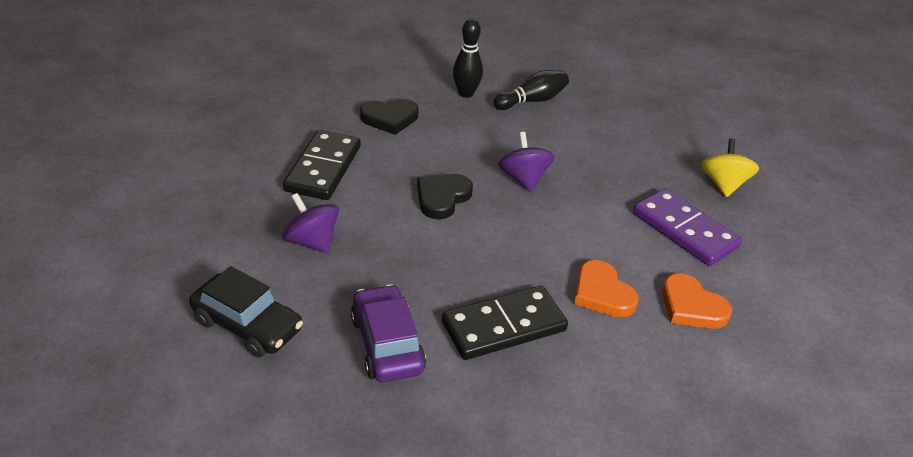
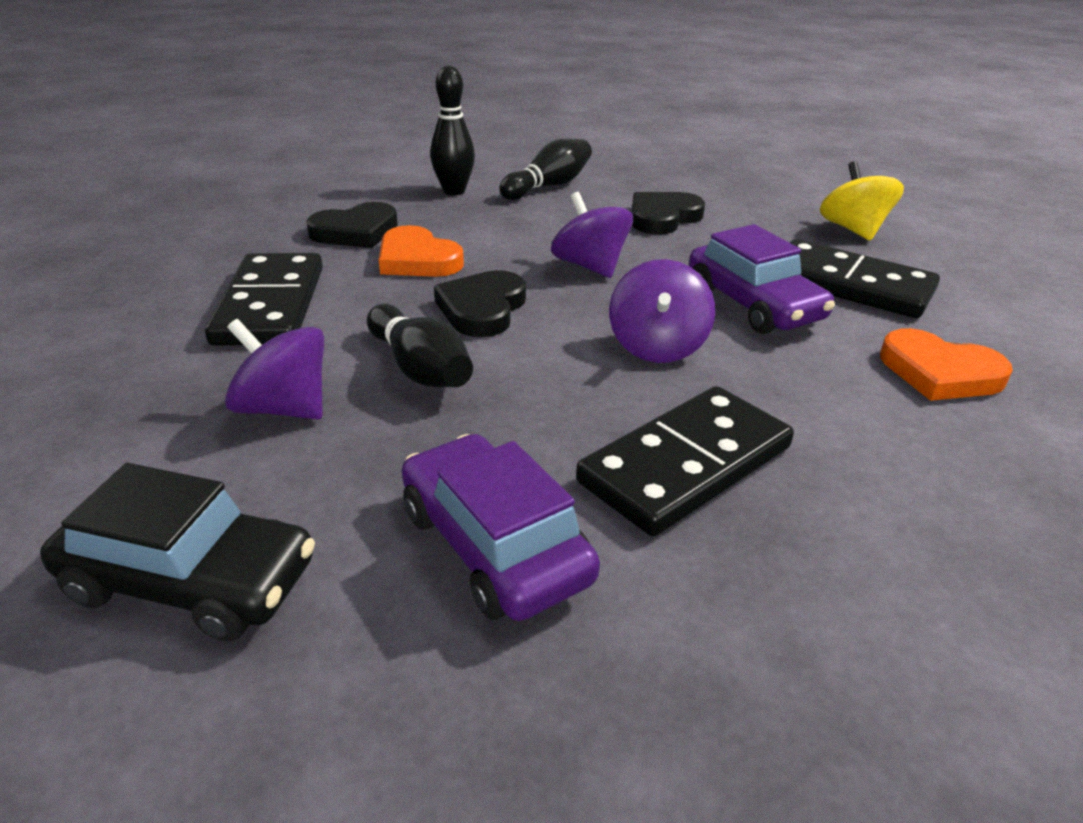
camera: 15 degrees left, 5 degrees down
orange heart [574,260,639,318] -> orange heart moved to [379,225,464,277]
purple domino [633,188,742,266] -> black domino [790,239,940,318]
none -> black bowling pin [367,304,473,387]
none -> purple spinning top [609,259,715,363]
none -> black heart [632,192,705,235]
none -> purple car [689,224,835,334]

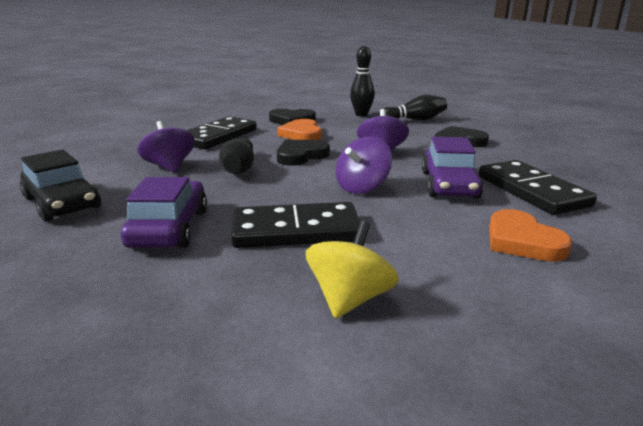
camera: 35 degrees right, 10 degrees down
yellow spinning top [820,161,904,241] -> yellow spinning top moved to [306,221,399,319]

